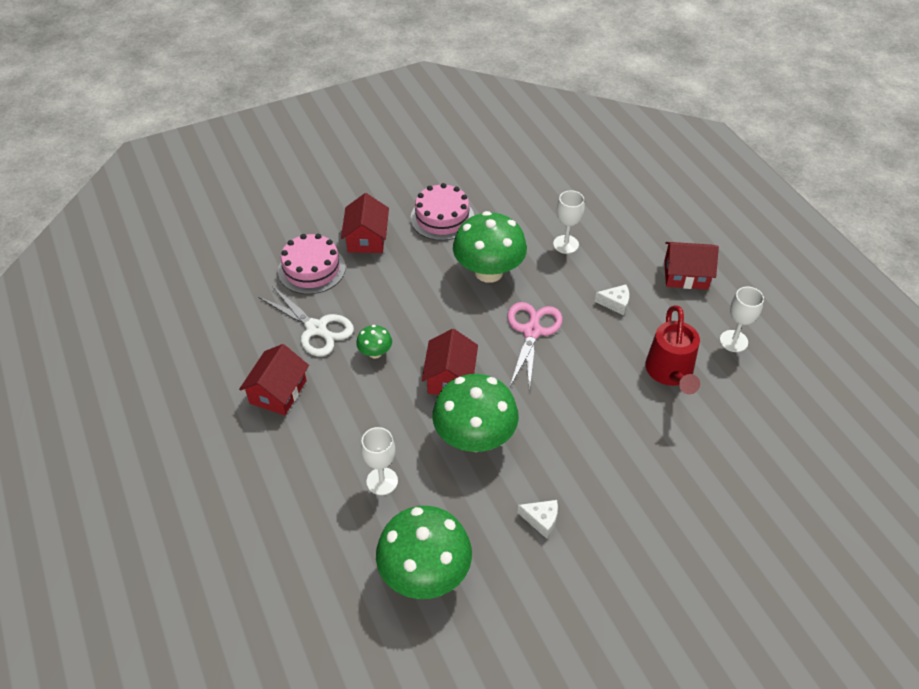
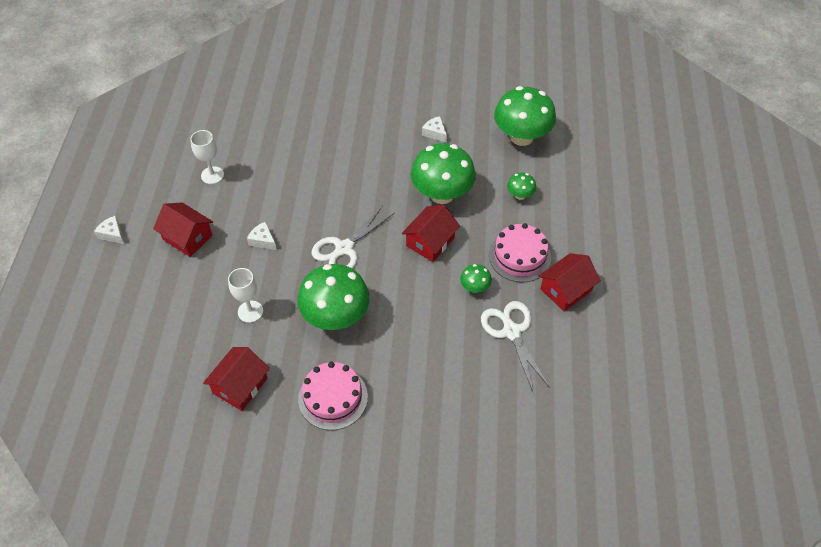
camera: 150 degrees left, 5 degrees up
pink cake [278,234,346,294] -> pink cake moved to [489,223,551,282]
red house [341,193,389,253] -> red house moved to [203,347,270,411]
white goblet [361,427,398,495] -> green mushroom [507,172,536,200]
pink scissors [507,302,563,392] -> white scissors [311,205,395,269]
red watering can [645,305,700,394] -> none
none -> white cheese [94,216,124,244]

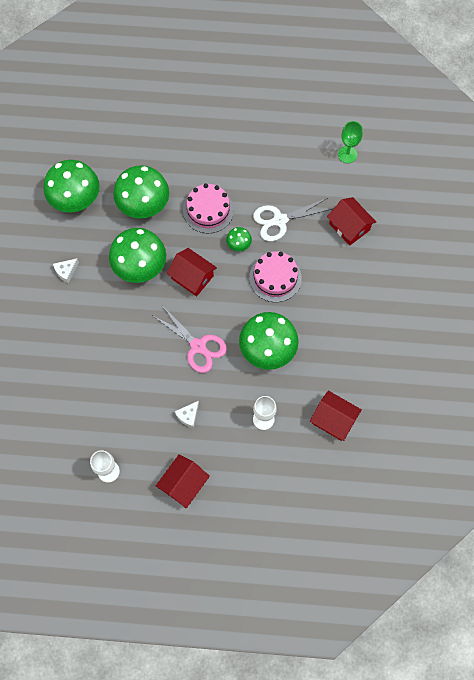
camera: 90 degrees left, 15 degrees up
white cheese [94,216,124,244] -> none
pink cake [298,362,368,430] -> pink cake moved to [249,251,302,302]
white scissors [311,205,395,269] -> pink scissors [153,307,227,373]
green mushroom [507,172,536,200] -> green mushroom [113,165,169,219], size x2.20
red house [538,253,601,312] -> red house moved to [327,197,376,246]
none -> green goblet [338,121,363,163]

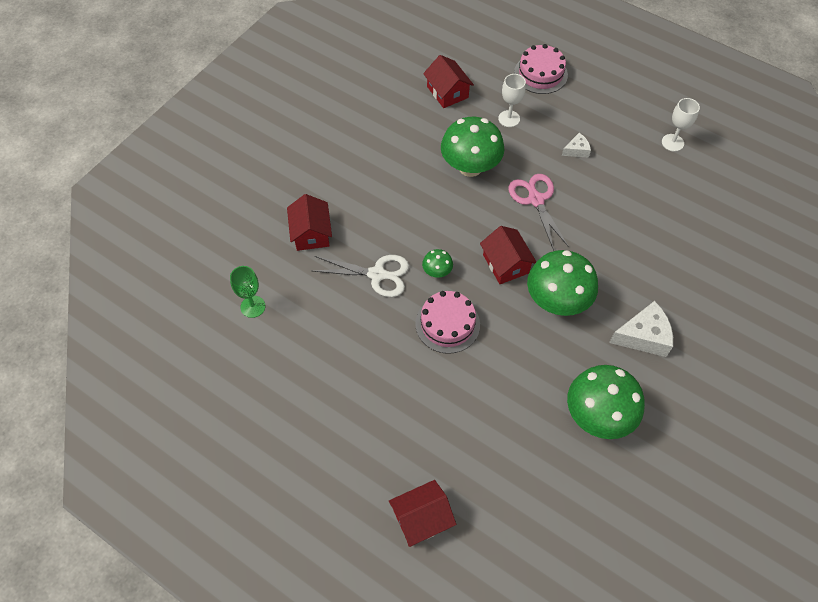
camera: 150 degrees left, 10 degrees down
white cheese [53,258,79,284] -> white cheese [609,301,673,357], size x1.84
green mushroom [113,165,169,219] -> none
red house [156,454,210,508] -> red house moved to [389,480,456,547]
pink cake [249,251,302,302] -> pink cake moved to [514,44,568,94]

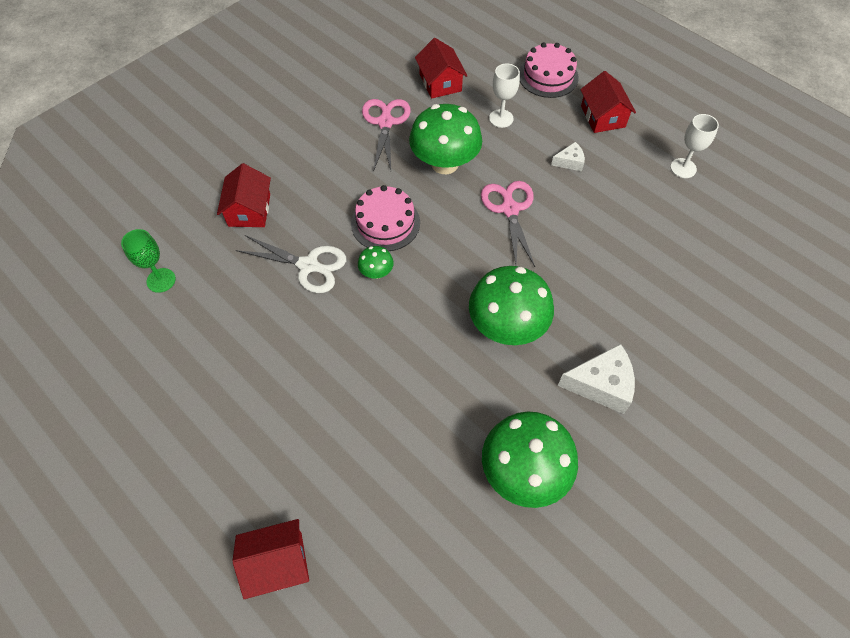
camera: 10 degrees right, 0 degrees up
pink cake [415,291,480,354] -> pink cake moved to [351,185,420,251]
red house [480,226,536,284] -> red house moved to [580,71,636,133]
none -> pink scissors [362,99,411,172]

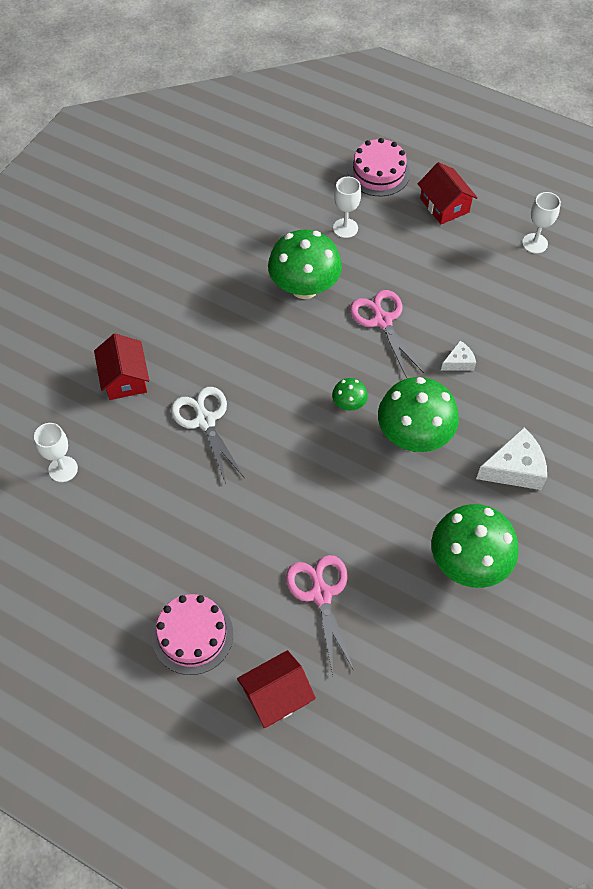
camera: 15 degrees left, 0 degrees up
green goblet [121,229,176,293] -> white goblet [34,423,78,482]
white scissors [236,235,346,293] -> white scissors turned 120 degrees counterclockwise [171,387,244,484]
pink cake [351,185,420,251] -> pink cake moved to [152,594,233,675]
green mushroom [358,246,394,279] -> green mushroom moved to [332,378,368,411]
pink scissors [362,99,411,172] -> pink scissors moved to [286,555,354,675]
red house [415,38,468,99] -> none
white cheese [551,142,585,171] -> white cheese moved to [441,341,476,371]

